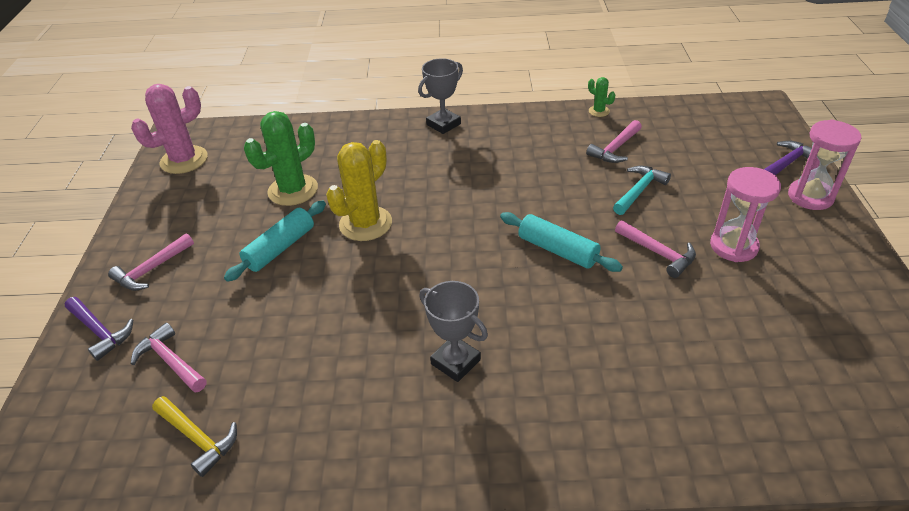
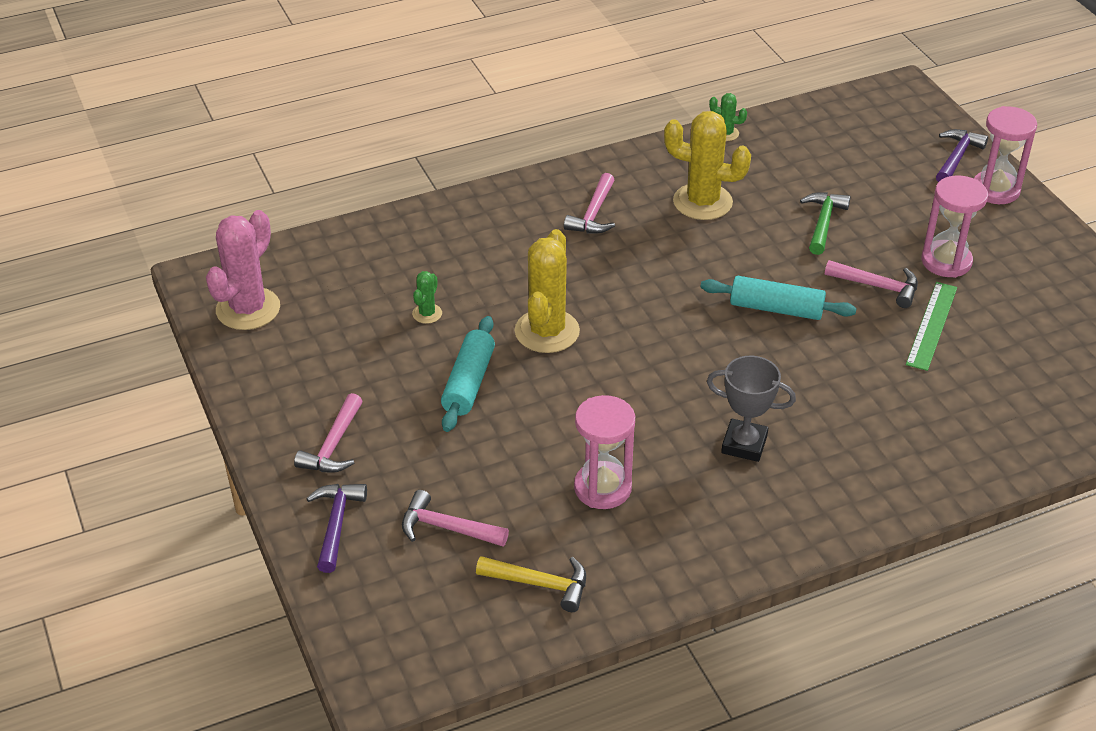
camera: 25 degrees left, 0 degrees up
purple hammer [64,297,133,361] -> purple hammer turned 105 degrees counterclockwise [306,484,367,573]
green cactus [244,111,318,206] -> green cactus [412,271,442,324], size x0.47
grey trophy [418,58,463,134] -> none
pink hammer [586,120,642,163] -> pink hammer moved to [564,173,615,234]
turquoise hammer [613,166,671,215] -> green hammer [800,192,850,255]
none -> pink hourglass [574,395,635,509]
none -> yellow cactus [664,111,751,220]
none -> green ruler [906,282,957,371]

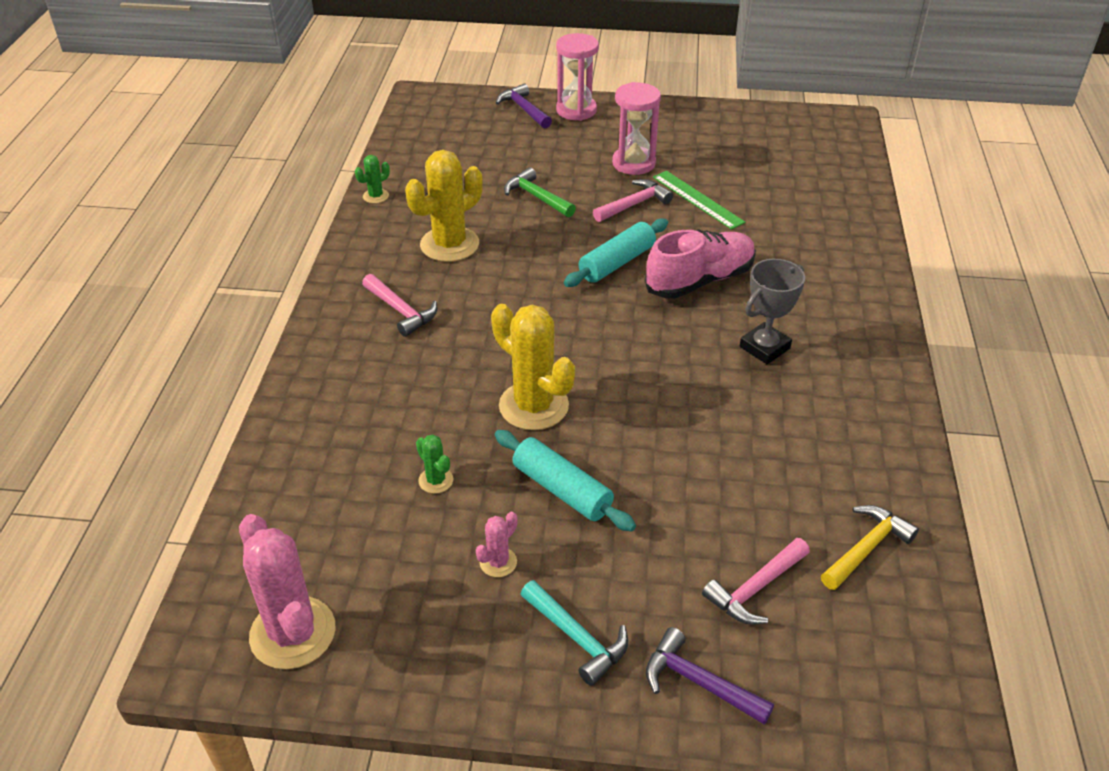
camera: 60 degrees left, 0 degrees up
pink hammer [294,393,363,473] -> turquoise hammer [521,580,628,686]
pink hourglass [574,395,635,509] -> none
none -> pink cactus [476,512,518,577]
none -> pink shoe [645,229,756,299]

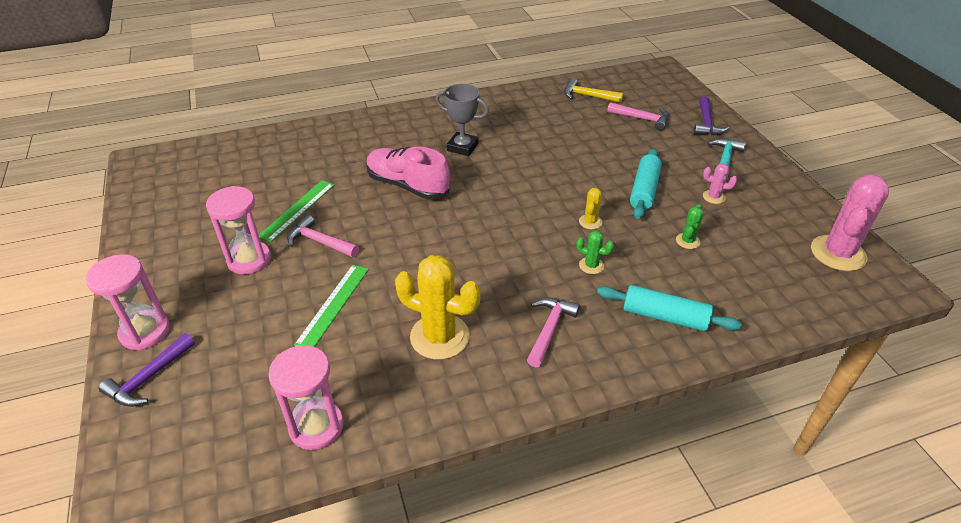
camera: 115 degrees left, 0 degrees up
green cactus [355,155,390,203] -> green cactus moved to [576,231,614,274]
yellow cactus [491,304,575,430] -> yellow cactus [579,188,602,229], size x0.47
green hammer [504,167,576,217] -> green ruler [294,265,369,347]
turquoise rolling pin [564,218,668,287] -> turquoise rolling pin moved to [597,285,742,331]
none -> pink hourglass [268,345,344,450]

